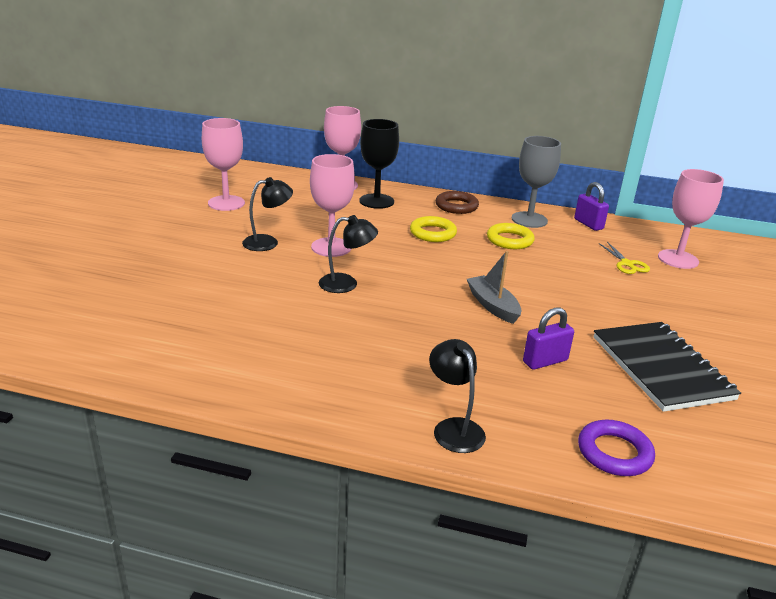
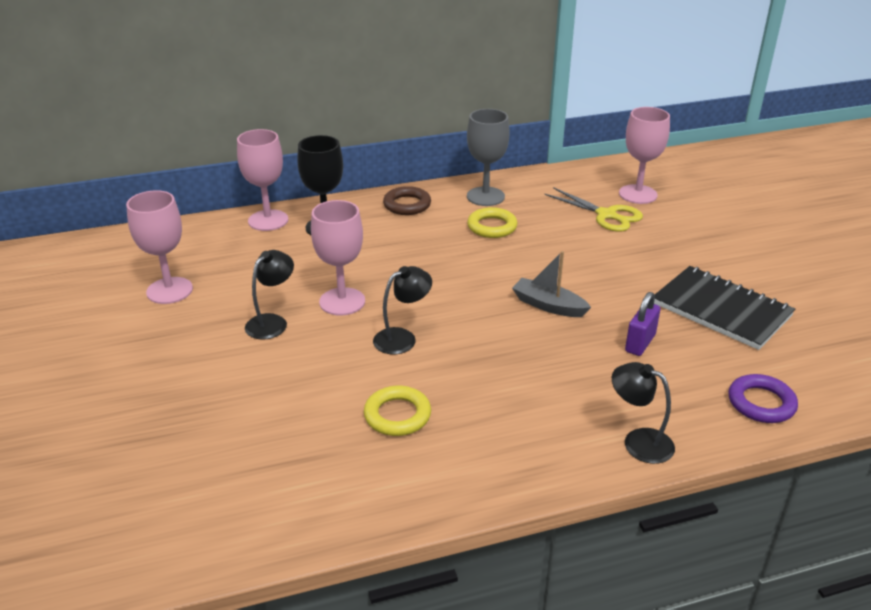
camera: 30 degrees left, 5 degrees up
yellow ring [410,216,457,242] -> yellow ring moved to [364,386,431,436]
purple padlock [574,182,609,231] -> none
yellow scissors [599,242,650,274] -> yellow scissors [544,187,643,232], size x1.56

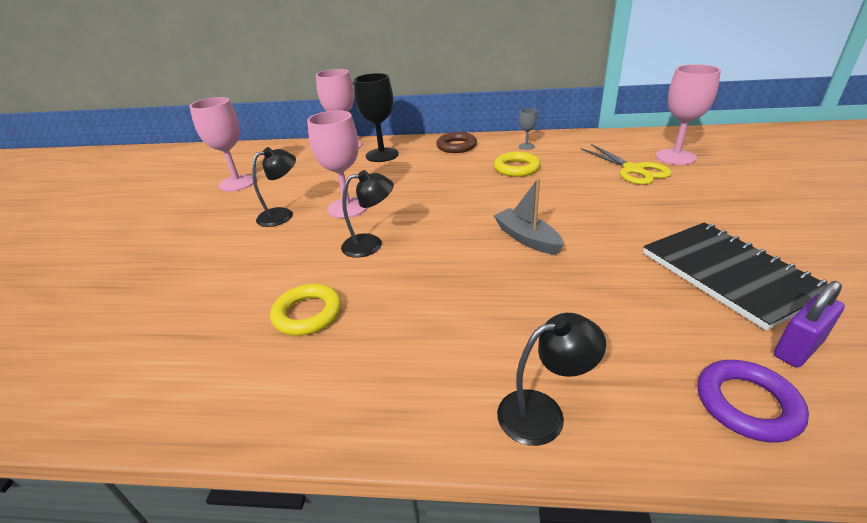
camera: 25 degrees right, 0 degrees up
grey goblet [467,109,510,206] -> grey goblet [519,108,537,150], size x0.47
black lamp [612,362,675,464] -> black lamp turned 105 degrees clockwise [497,313,606,446]
purple padlock [625,292,661,356] -> purple padlock moved to [774,281,845,367]

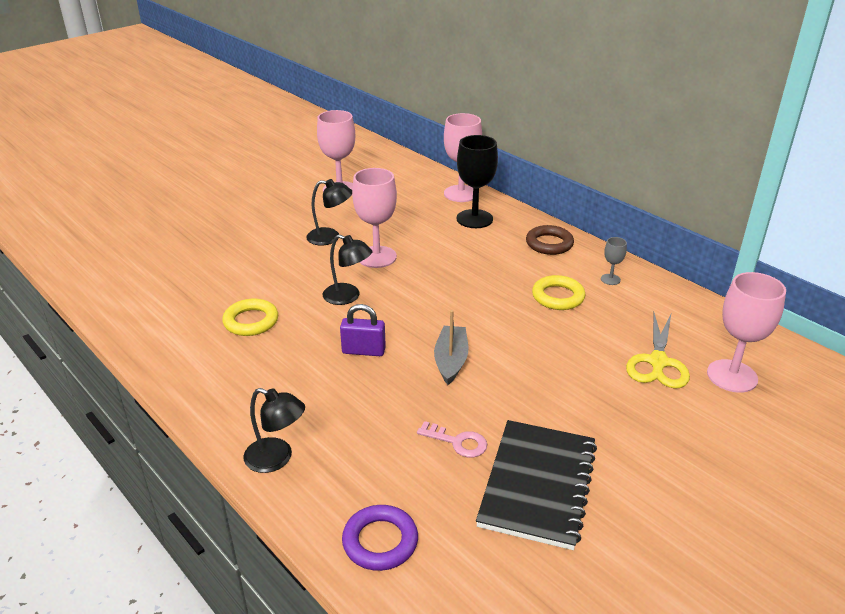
camera: 40 degrees right, 0 degrees up
purple padlock [774,281,845,367] -> purple padlock moved to [340,304,386,356]
none -> pink key [417,421,487,458]

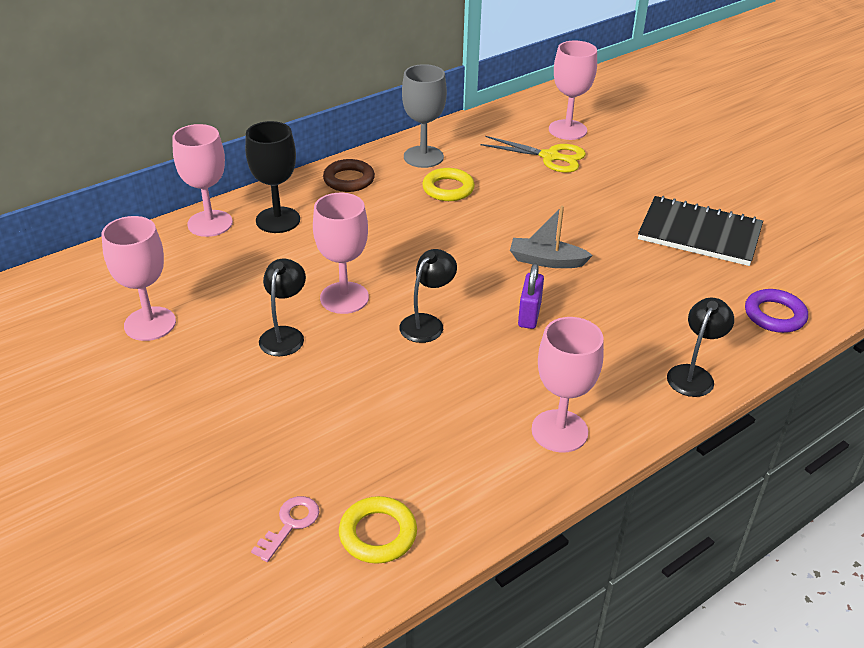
camera: 85 degrees left, 5 degrees up
yellow ring [222,299,278,336] -> yellow ring moved to [339,496,417,564]
pink key [417,421,487,458] -> pink key moved to [251,496,320,562]
grey goblet [601,237,627,285] -> grey goblet [402,64,447,168], size x2.11
none -> pink goblet [531,317,604,453]

